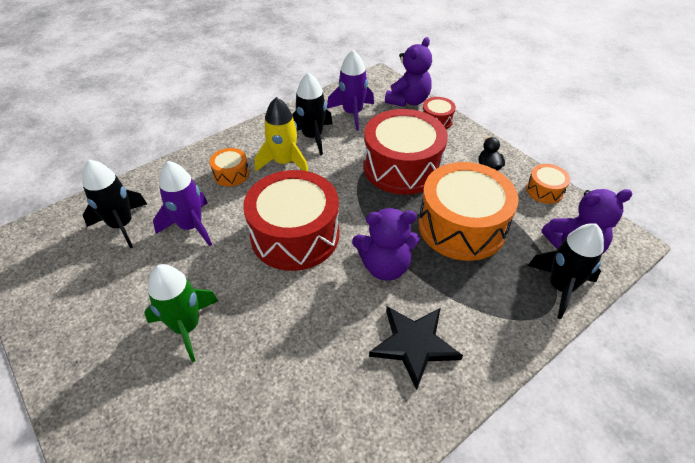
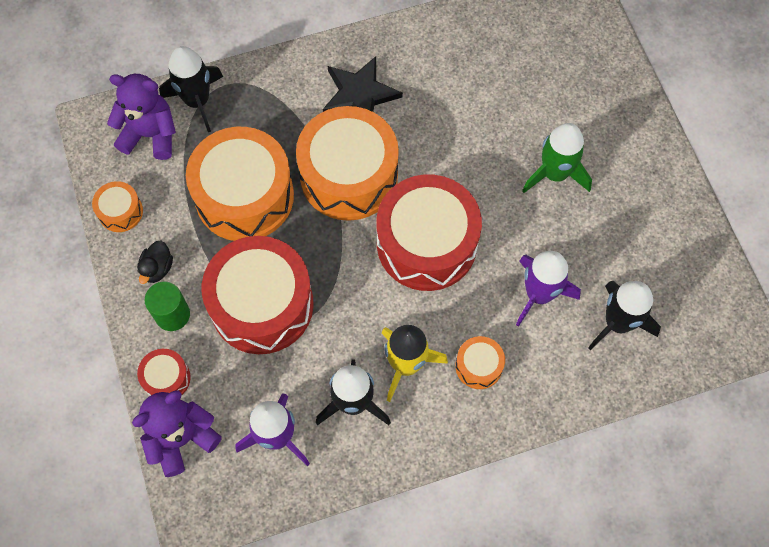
camera: 160 degrees left, 20 degrees up
purple teddy bear [352,208,419,281] -> orange drum [296,106,399,221]
none -> green cylinder [145,282,190,331]

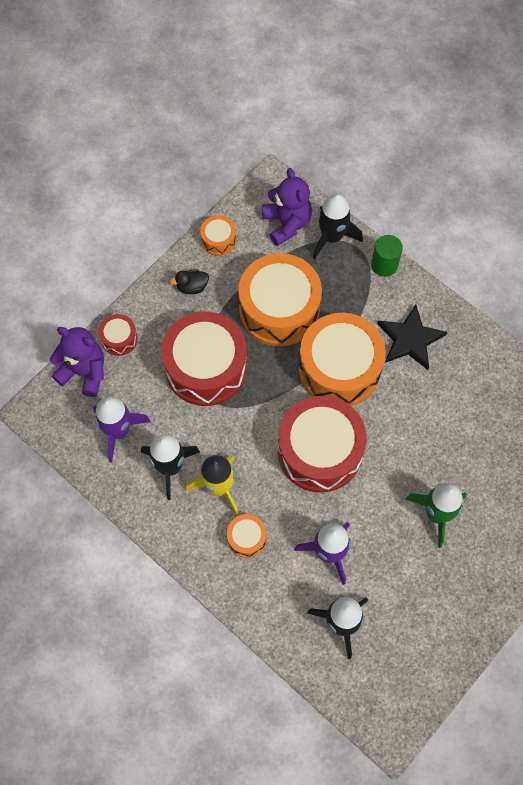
camera: 60 degrees right, 0 degrees up
green cylinder [145,282,190,331] -> green cylinder moved to [371,235,403,277]

